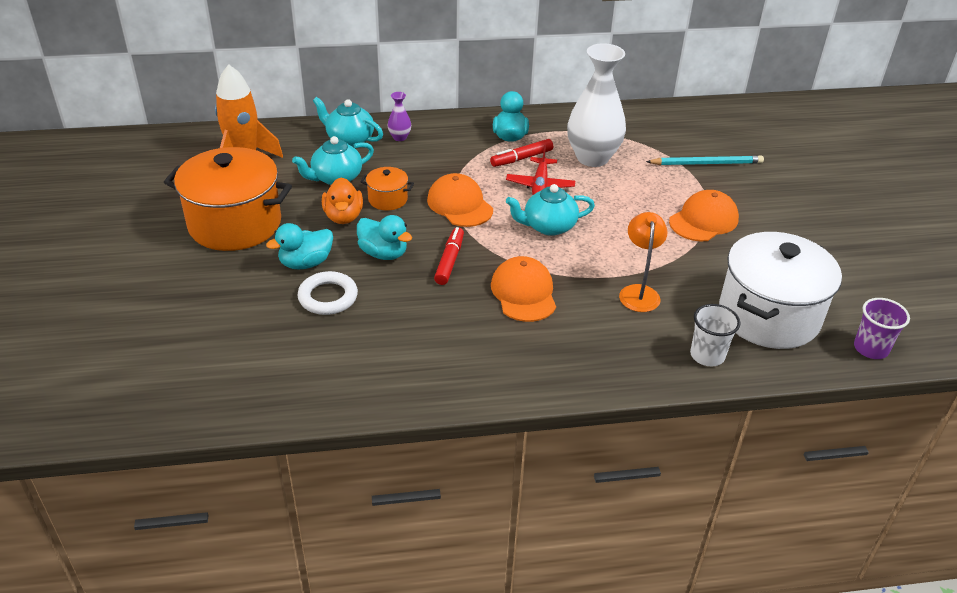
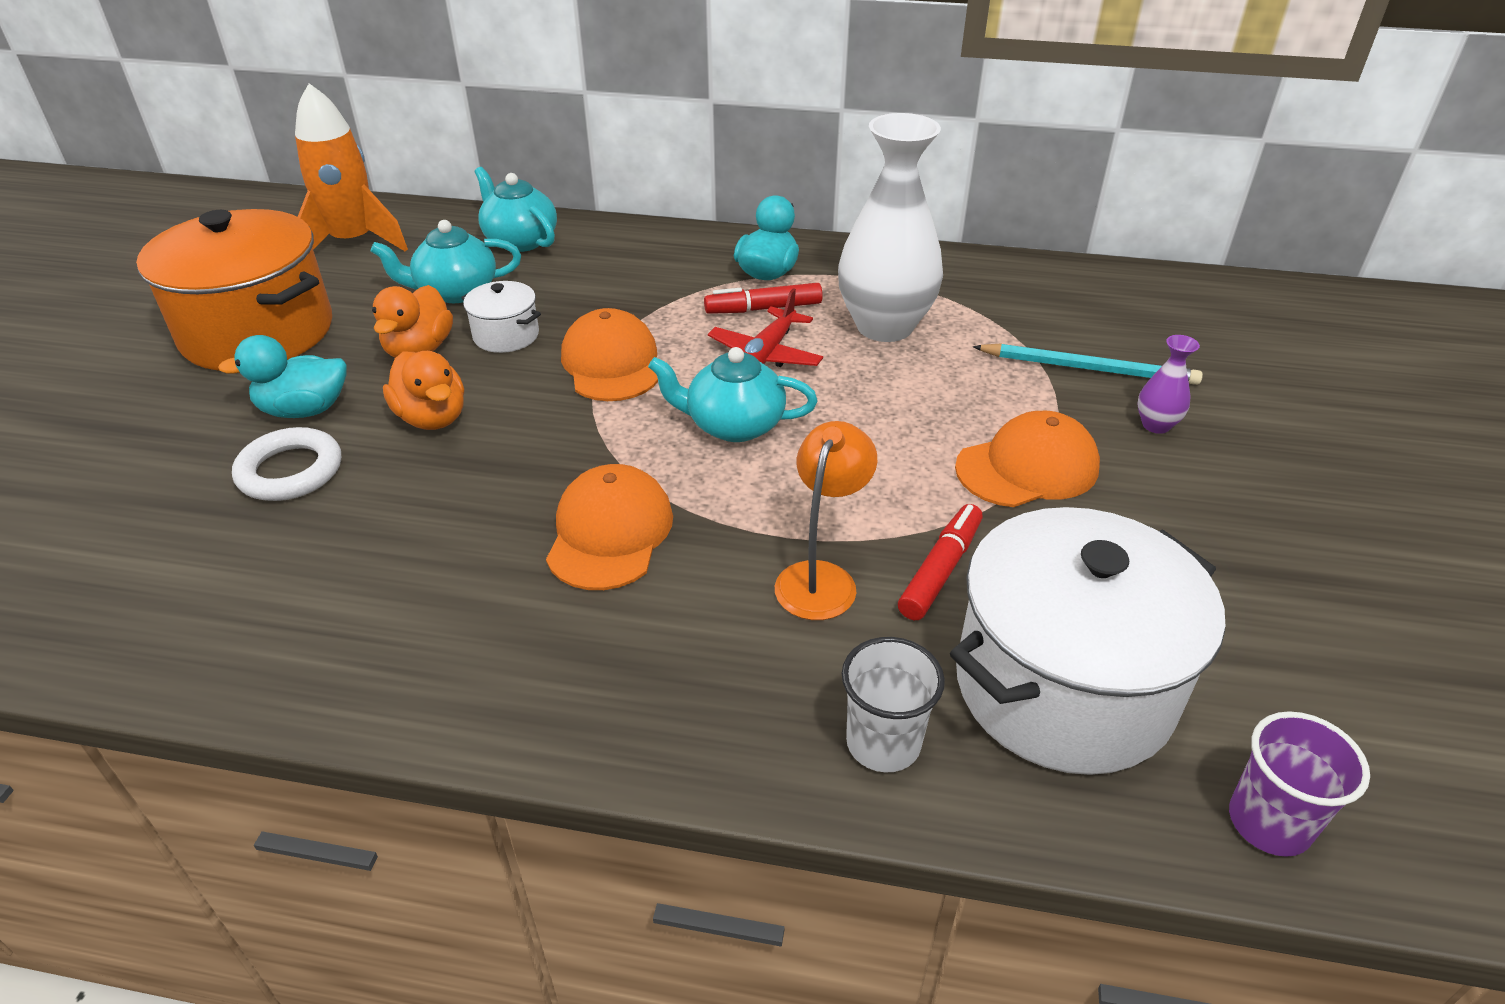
camera: 20 degrees right, 0 degrees up
turquoise duck [357,215,412,260] -> orange duck [383,351,464,430]
orange pot [360,167,414,211] -> white pot [461,281,541,353]
purple vase [388,92,411,141] -> purple vase moved to [1137,335,1200,434]
red marker [434,227,464,285] -> red marker moved to [898,504,983,620]

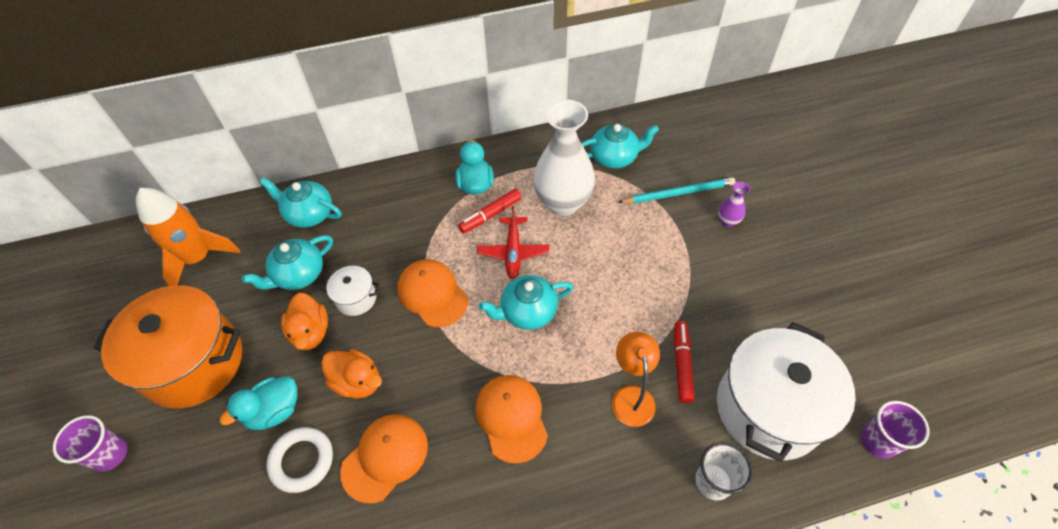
camera: 25 degrees left, 15 degrees up
orange cap [955,411,1100,507] -> orange cap moved to [340,414,428,503]
none -> purple cup [53,415,127,472]
none -> turquoise teapot [581,124,659,169]

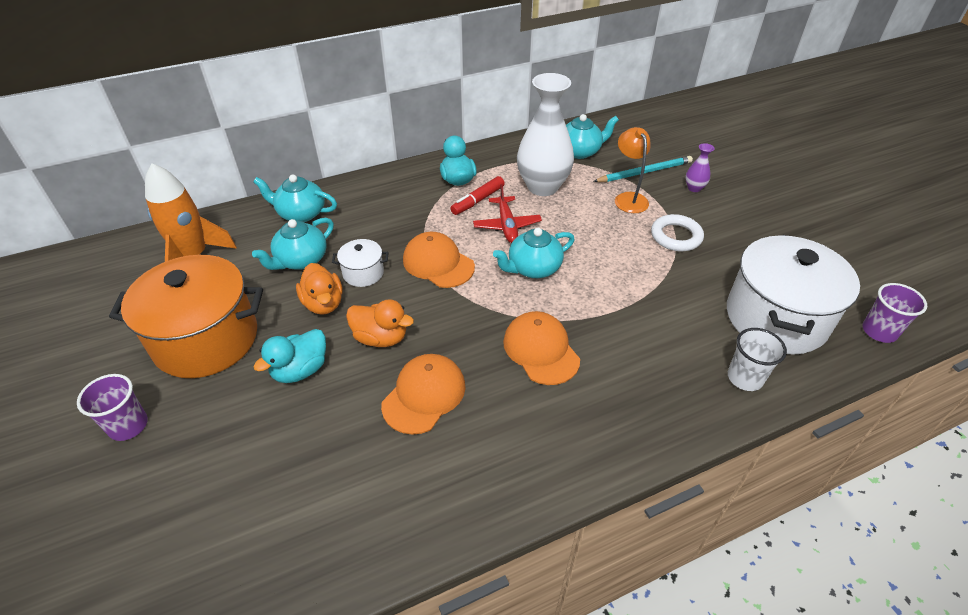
camera: 10 degrees left, 10 degrees down
white ring [267,427,333,493] -> white ring moved to [651,214,704,251]
orange lamp [612,332,660,427] -> orange lamp moved to [615,127,650,213]
red marker [674,321,695,403] -> none

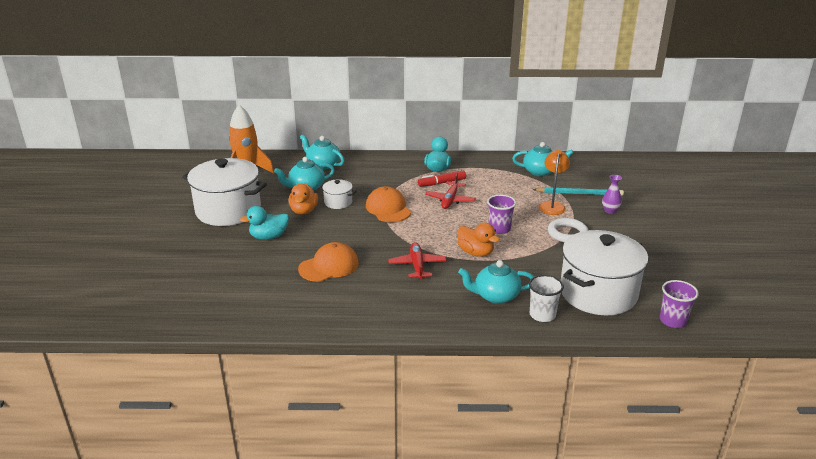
camera: 25 degrees right, 15 degrees down
purple cup [77,374,148,441] -> purple cup moved to [487,195,516,234]
orange pot [109,255,263,378] -> white pot [182,158,267,226]
orange duck [346,299,414,347] -> orange duck moved to [457,223,500,257]
turquoise teapot [493,228,575,278] -> turquoise teapot moved to [458,260,534,304]
orange cap [503,311,580,385] -> red plane [388,242,447,280]
white vase [517,73,574,196] -> none

